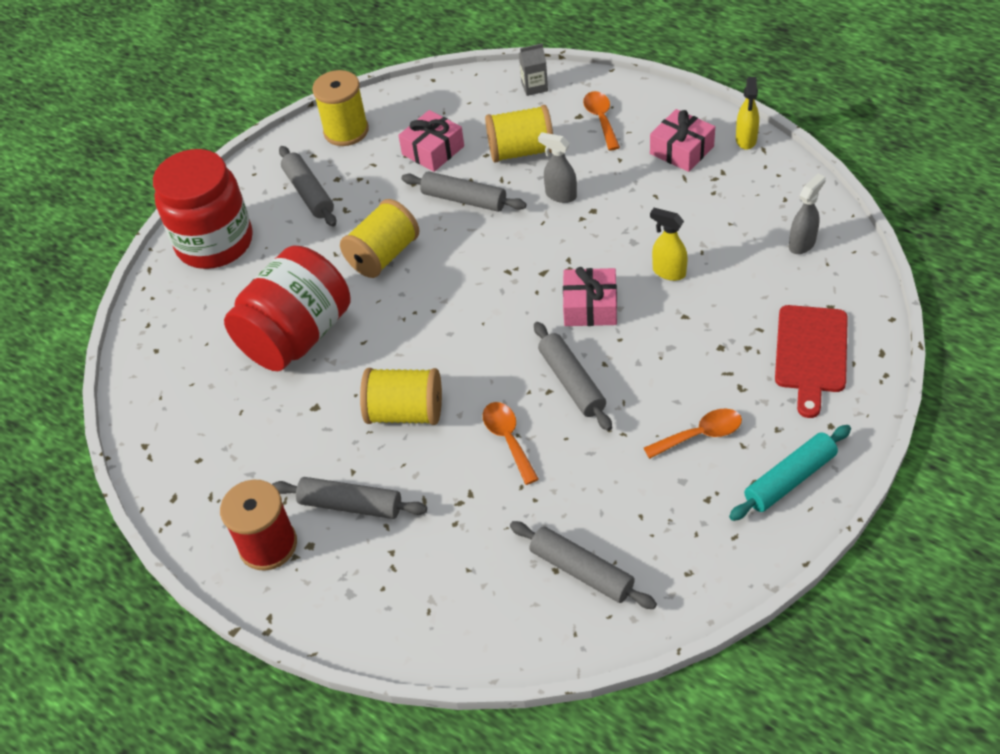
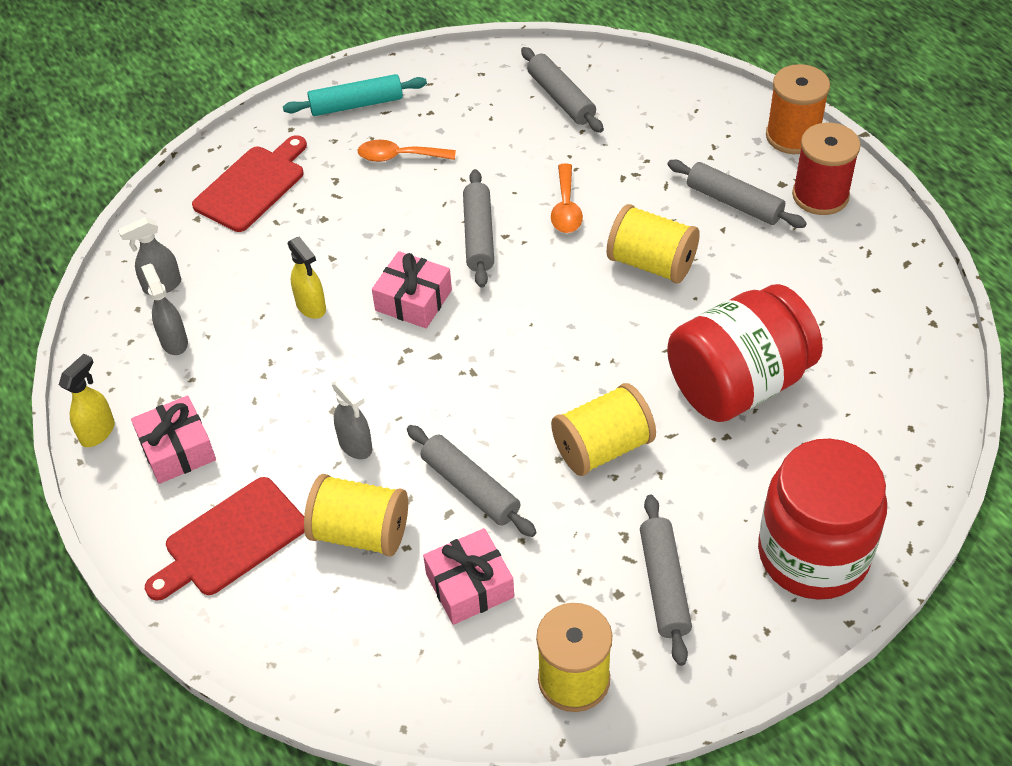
camera: 160 degrees left, 0 degrees up
grey carton [519,43,548,96] -> none
orange spoon [583,91,620,151] -> red cutting board [145,477,304,601]
none -> grey spray bottle [141,263,188,355]
none -> orange spool [766,64,830,154]

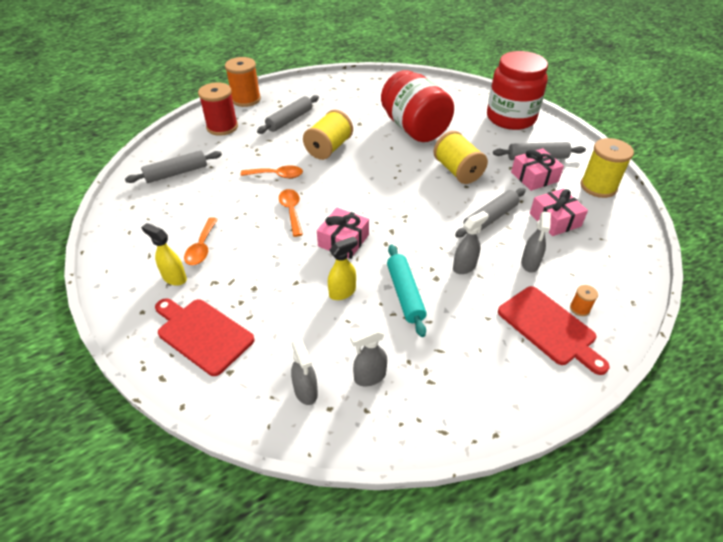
camera: 90 degrees left, 5 degrees down
yellow spray bottle [59,354,115,447] -> yellow spray bottle moved to [141,223,187,286]
pink gift [131,396,216,484] -> pink gift moved to [511,148,564,191]
turquoise rolling pin [283,74,427,116] -> turquoise rolling pin moved to [387,245,427,337]
yellow spool [304,474,408,557] -> grey spray bottle [521,212,551,273]
grey rolling pin [463,169,494,288] -> orange spoon [279,189,303,237]
red spool [792,123,861,215] -> red spool moved to [198,83,238,136]
none -> orange spool [570,285,598,316]

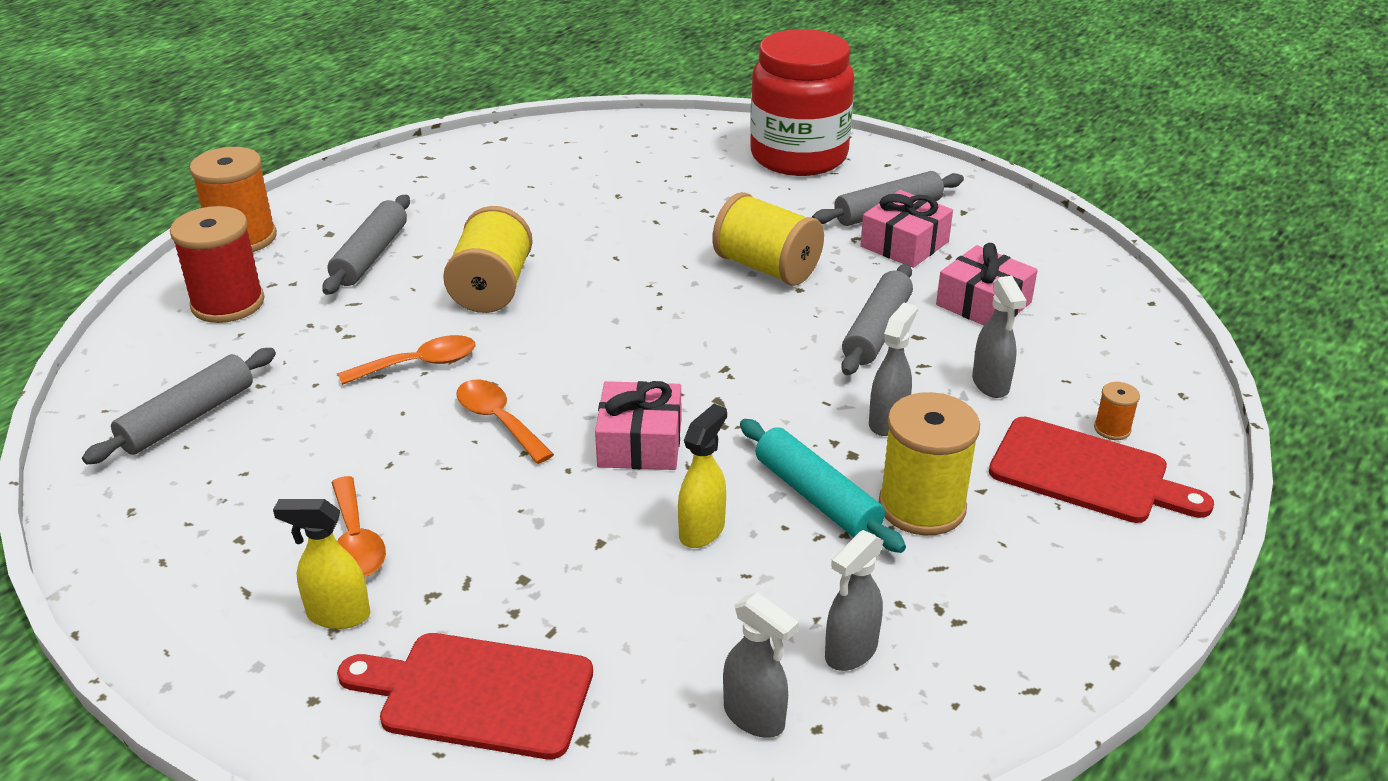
camera: 25 degrees left, 10 degrees down
red jar [381,70,454,142] -> none
yellow spool [581,138,634,198] -> yellow spool moved to [879,392,980,535]

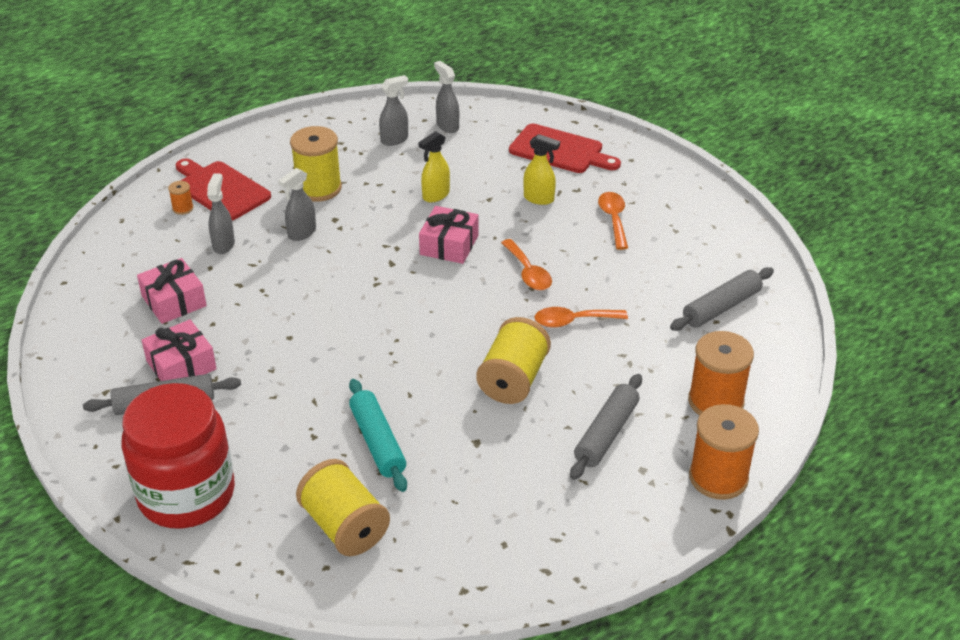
camera: 165 degrees left, 5 degrees up
red spool [170,206,265,323] -> orange spool [688,331,754,416]
yellow spray bottle [273,499,370,629] -> yellow spray bottle moved to [523,134,560,205]
yellow spool [712,192,824,286] -> yellow spool moved to [296,459,390,556]
turquoise rolling pin [740,419,906,553] -> turquoise rolling pin moved to [349,379,407,492]
grey rolling pin [841,264,913,375] -> none

